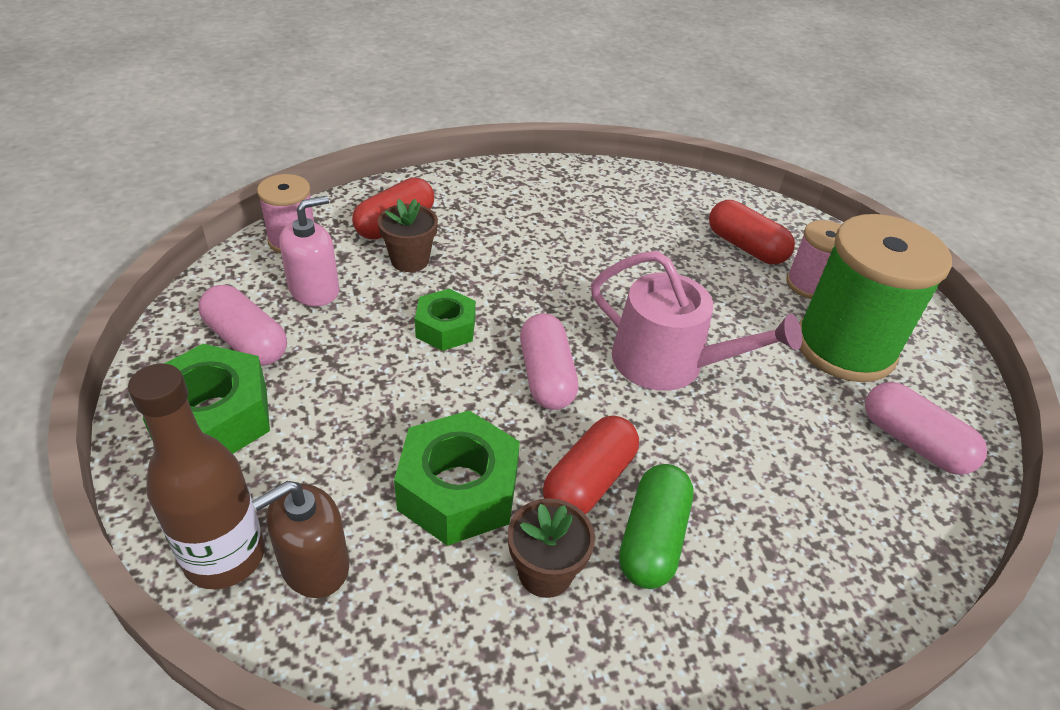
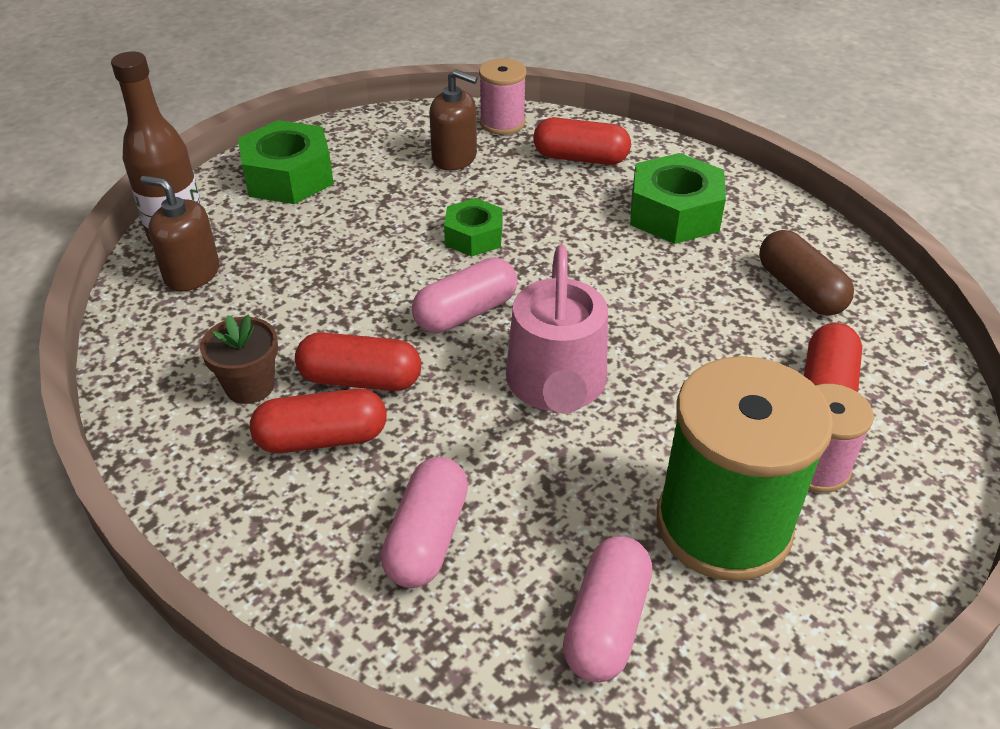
camera: 65 degrees right, 0 degrees up
pink capsule [199,285,287,366] -> pink capsule moved to [381,457,468,588]
pink soap dispenser [280,196,339,306] -> brown soap dispenser [429,69,478,171]
brown flower pot [378,199,438,272] -> none
green nut [394,410,520,546] -> green nut moved to [630,153,726,244]
green capsule [619,464,693,589] -> red capsule [250,389,387,453]
none -> brown capsule [759,230,854,316]

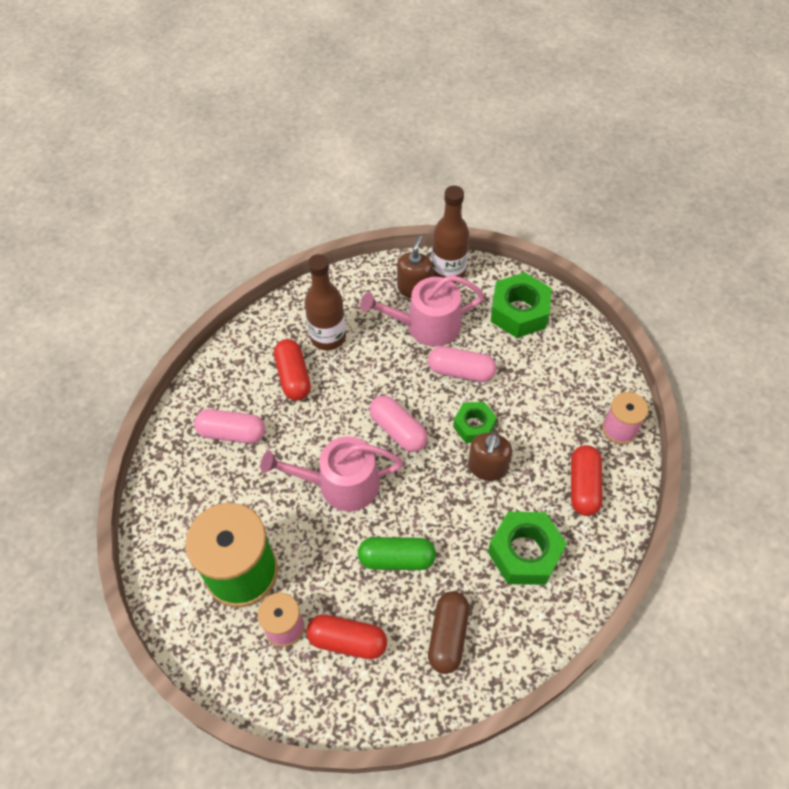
camera: 85 degrees right, 15 degrees up
brown flower pot [200,314,278,404] -> brown bottle [304,254,346,351]
red capsule [295,332,421,391] -> none
brown soap dispenser [429,69,478,171] -> brown soap dispenser moved to [468,433,512,481]
pink capsule [563,536,652,683] -> pink capsule moved to [428,346,496,382]
brown capsule [759,230,854,316] -> brown capsule turned 45 degrees counterclockwise [428,591,469,674]
none -> green capsule [358,537,436,570]
none -> pink watering can [360,275,485,347]

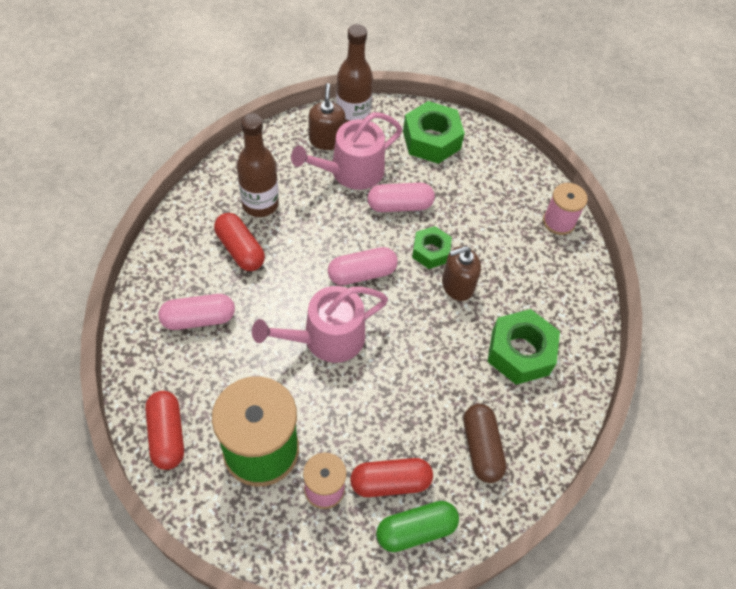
camera: 25 degrees left, 0 degrees up
green capsule [358,537,436,570] -> green capsule moved to [376,501,459,552]
pink capsule [369,395,428,452] -> pink capsule turned 45 degrees counterclockwise [328,247,398,285]
brown soap dispenser [468,433,512,481] -> brown soap dispenser turned 75 degrees clockwise [442,246,481,301]
red capsule [571,445,603,516] -> red capsule moved to [145,391,184,470]

